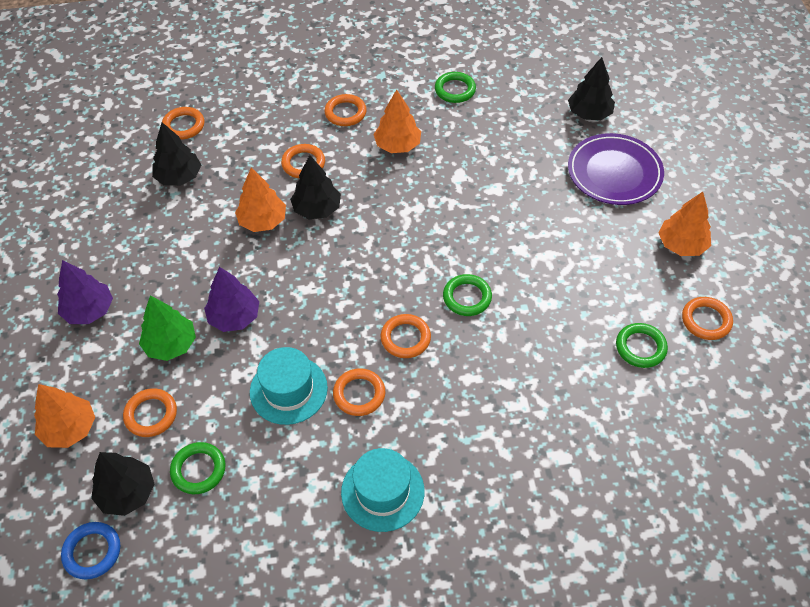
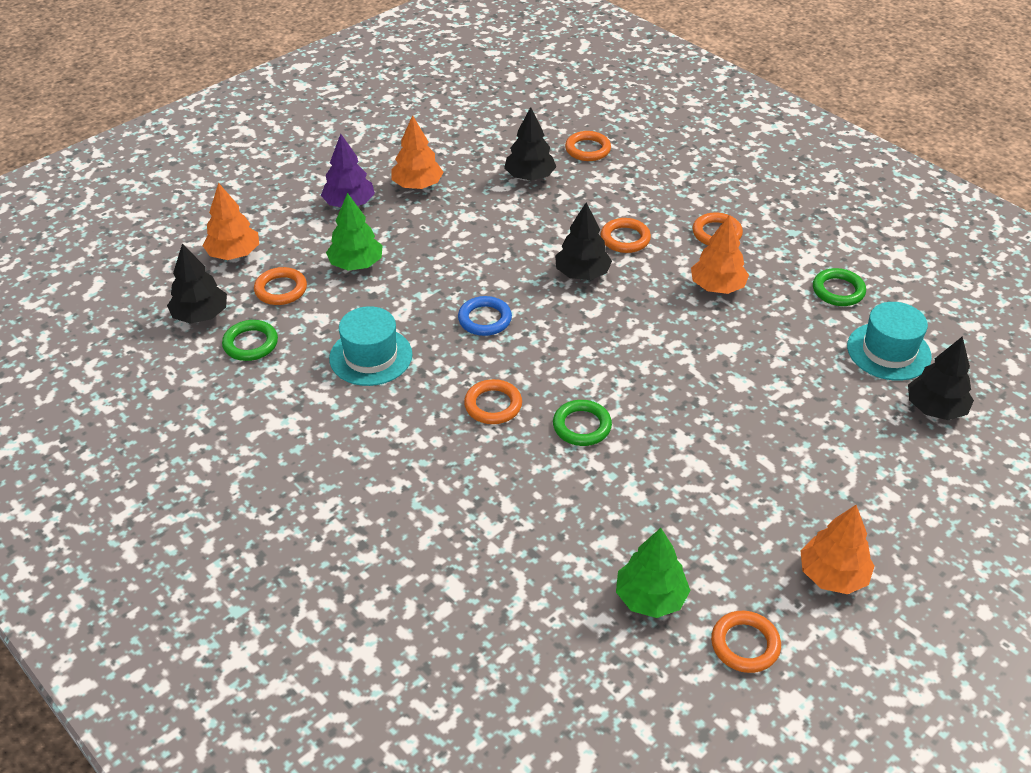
camera: 55 degrees right, 10 degrees down
blue ring [61,522,120,579] -> blue ring moved to [458,296,512,336]
purple tree [204,267,259,332] -> none
orange tree [235,167,286,232] -> orange tree moved to [391,115,443,189]
orange ring [333,368,385,416] -> none
turquoise hat [341,448,424,532] -> turquoise hat moved to [847,302,932,381]
purple plate [568,133,664,205] -> none
green ring [616,323,668,368] -> green tree [616,528,690,618]

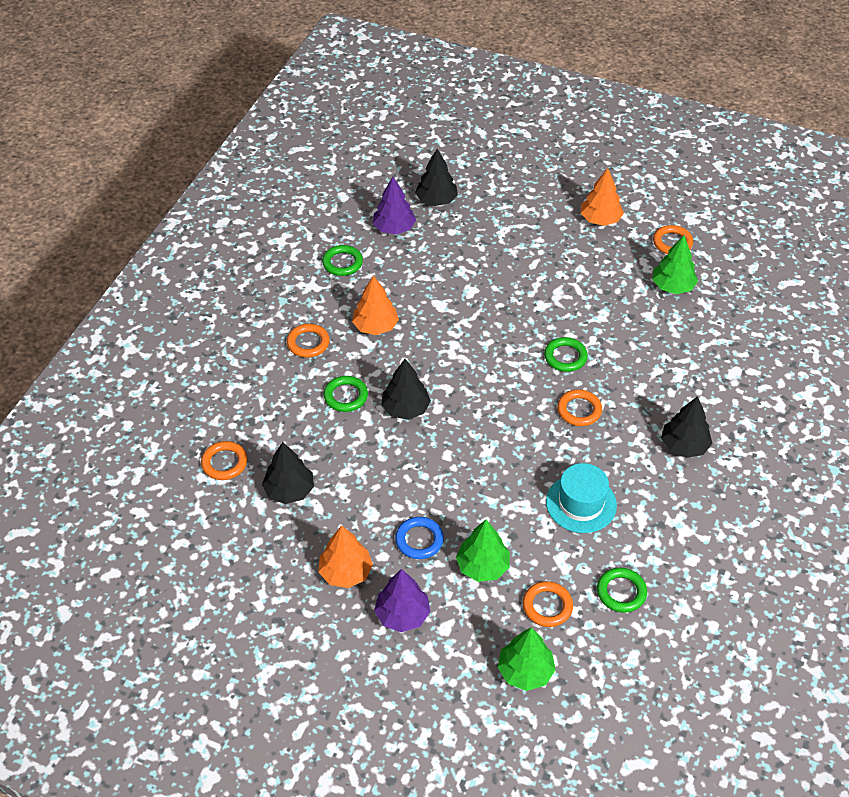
camera: 115 degrees left, 5 degrees up
black tree [167,243,227,324] -> black tree moved to [661,396,712,458]
orange tree [203,183,259,260] -> green tree [498,627,556,691]
blue ring [458,296,512,336] -> blue ring moved to [395,517,444,559]
orange ring [601,218,651,253] -> green ring [324,376,368,412]
turquoise hat [847,302,932,381] -> purple tree [373,177,416,234]

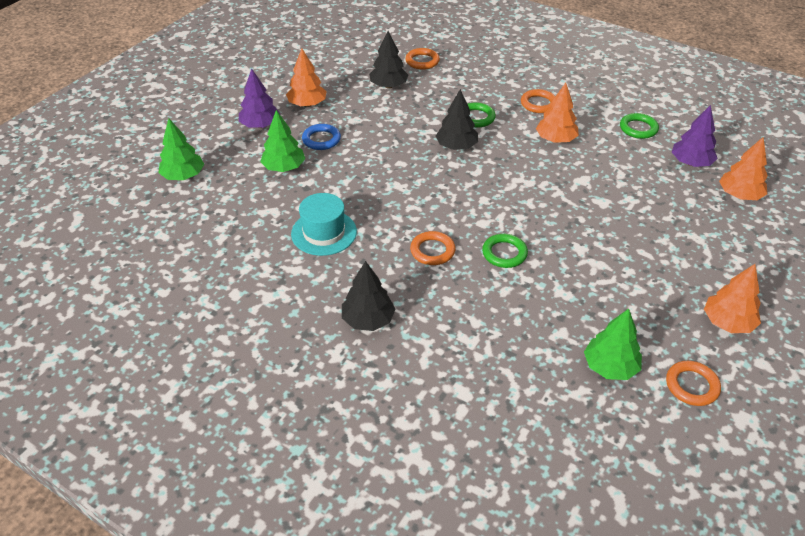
camera: 100 degrees right, 5 degrees down
black tree [415,149,458,206] -> orange tree [719,137,768,200]
orange ring [523,581,573,627] -> none
green ring [597,568,647,613] -> none

